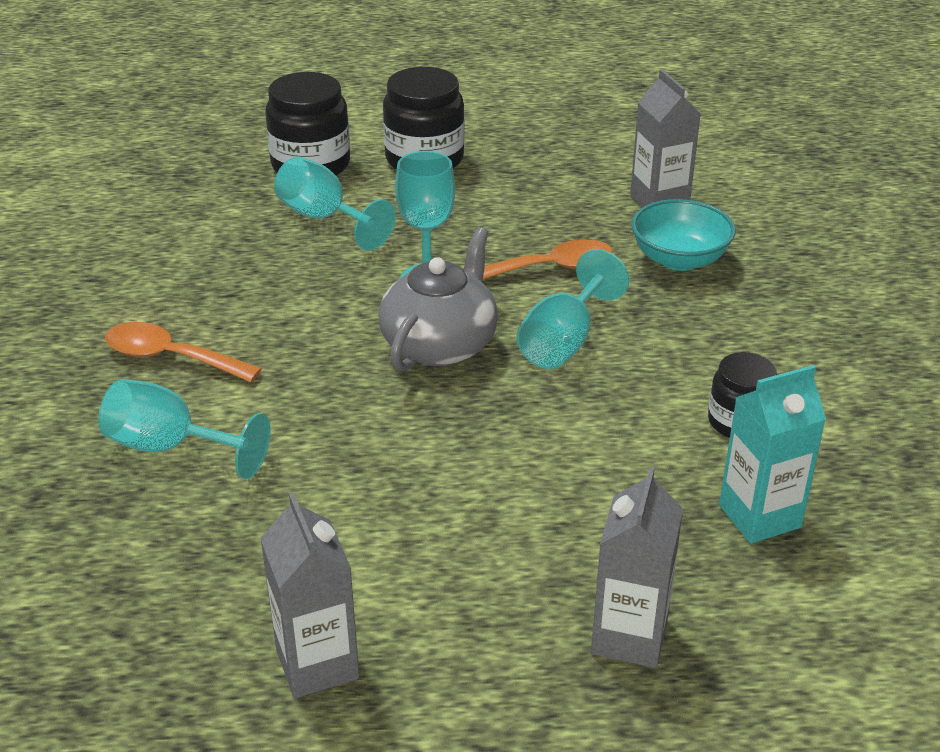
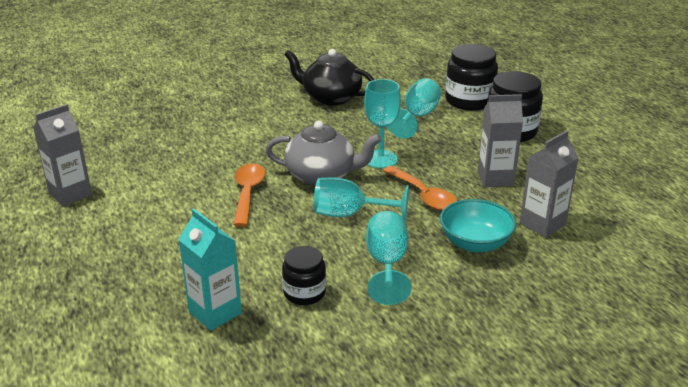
camera: 70 degrees right, 5 degrees down
turquoise goblet [98,379,271,479] -> turquoise goblet moved to [366,211,412,305]
orange spoon [105,322,262,383] -> orange spoon moved to [233,163,265,227]
grey carton [591,467,683,668] -> grey carton moved to [478,94,523,187]
none -> black teapot [284,49,374,106]

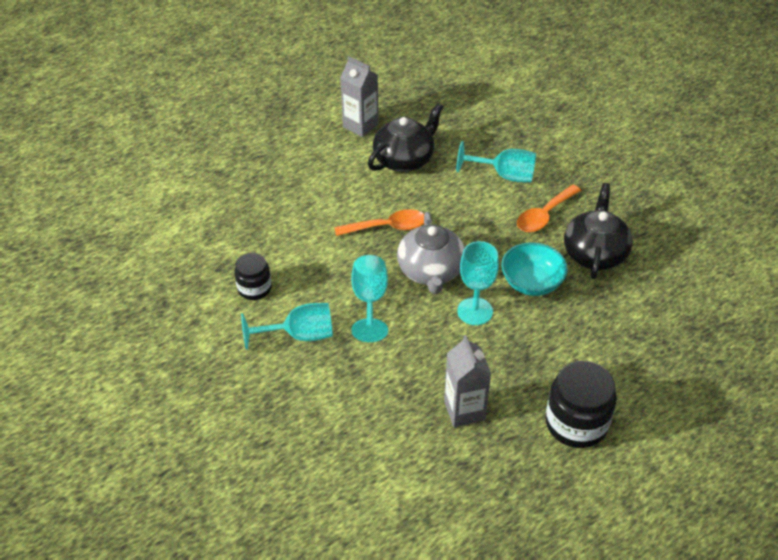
camera: 80 degrees right, 15 degrees up
turquoise carton [178,208,242,331] -> none
orange spoon [383,166,457,211] -> orange spoon moved to [517,185,581,232]
turquoise goblet [388,78,441,139] -> turquoise goblet moved to [456,141,536,183]
turquoise bowl [440,199,516,252] -> turquoise bowl moved to [501,242,568,296]
black jar [445,44,498,111] -> none
grey carton [520,130,579,238] -> none
none -> black teapot [368,103,444,172]

